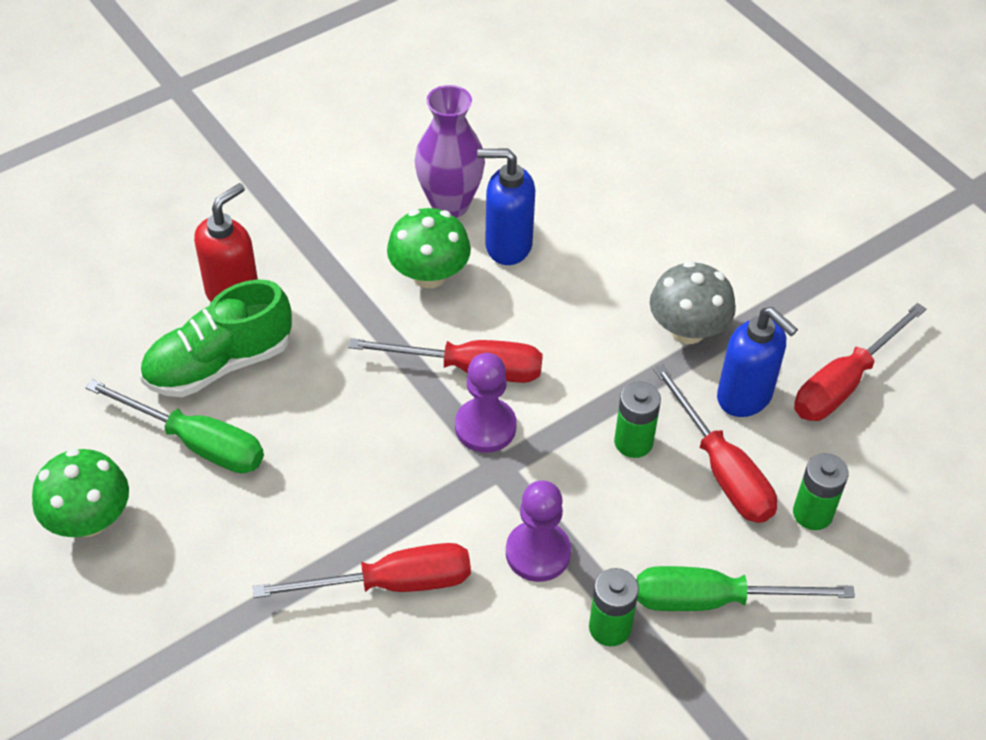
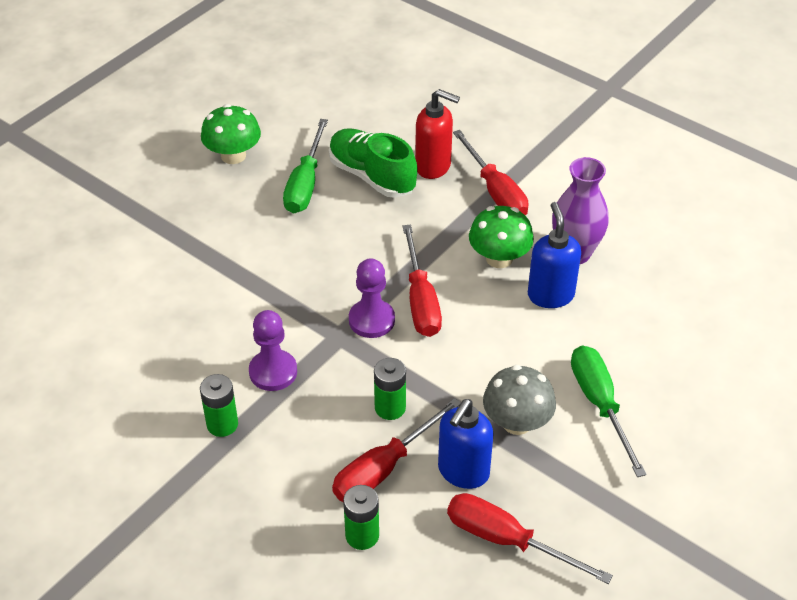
camera: 75 degrees right, 5 degrees down
red screwdriver [253,543,471,598] -> red screwdriver moved to [453,130,529,215]
green screwdriver [637,566,855,611] -> green screwdriver moved to [571,346,647,477]

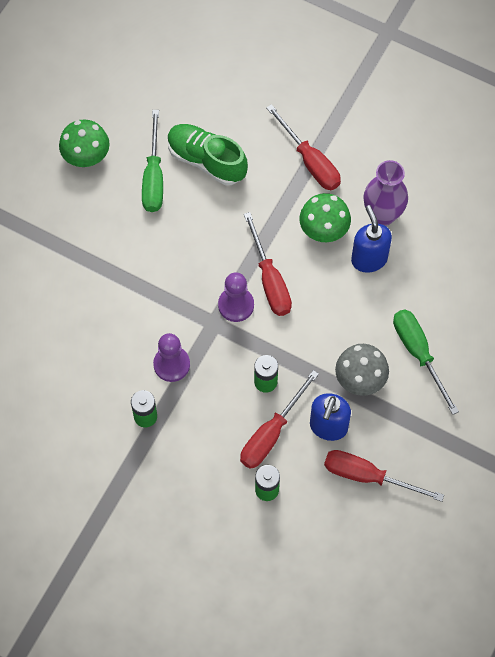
camera: 10 degrees left, 20 degrees up
red soap dispenser [415,89,460,179] -> none

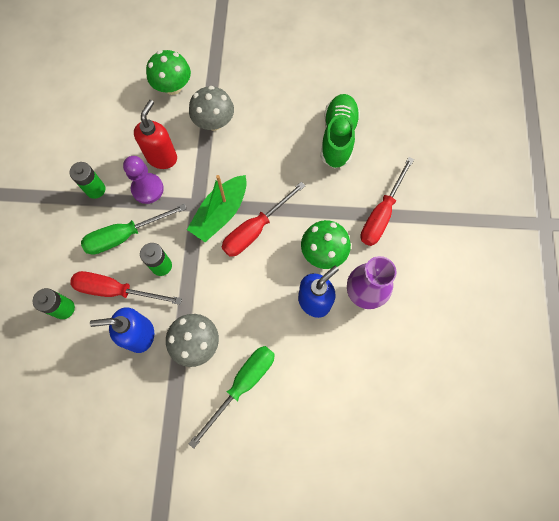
camera: 65 degrees right, 5 degrees up
green mushroom [59,119,110,167] -> green mushroom moved to [146,50,191,95]
green screwdriver [142,110,163,212] -> green screwdriver moved to [81,204,187,255]
purple pawn [218,272,254,322] -> green boat [187,175,247,242]
red screwdriver [324,450,444,502] -> none
none -> red soap dispenser [134,100,177,169]
none -> grey mushroom [189,86,234,131]

